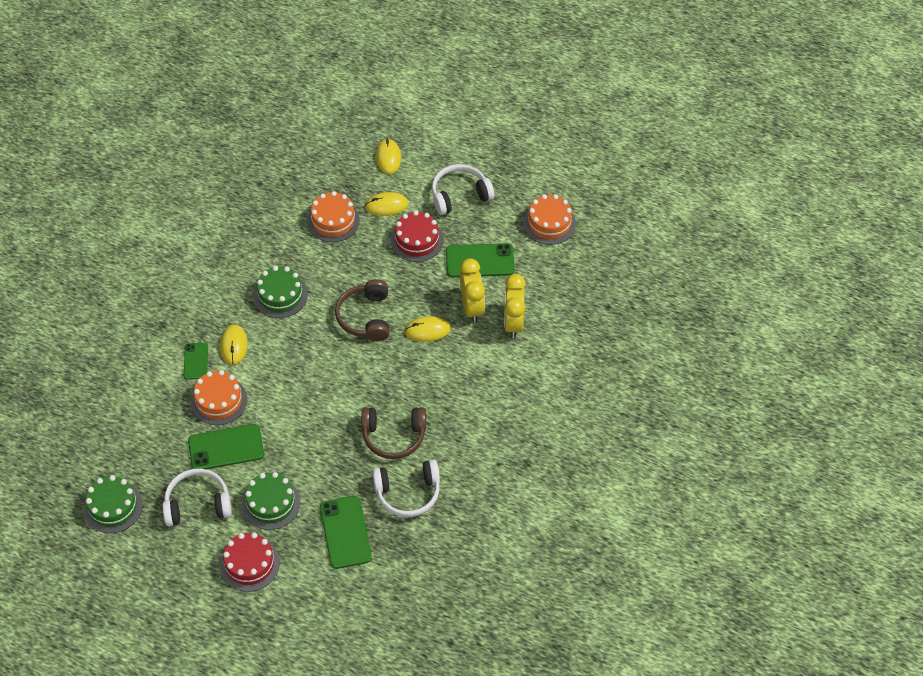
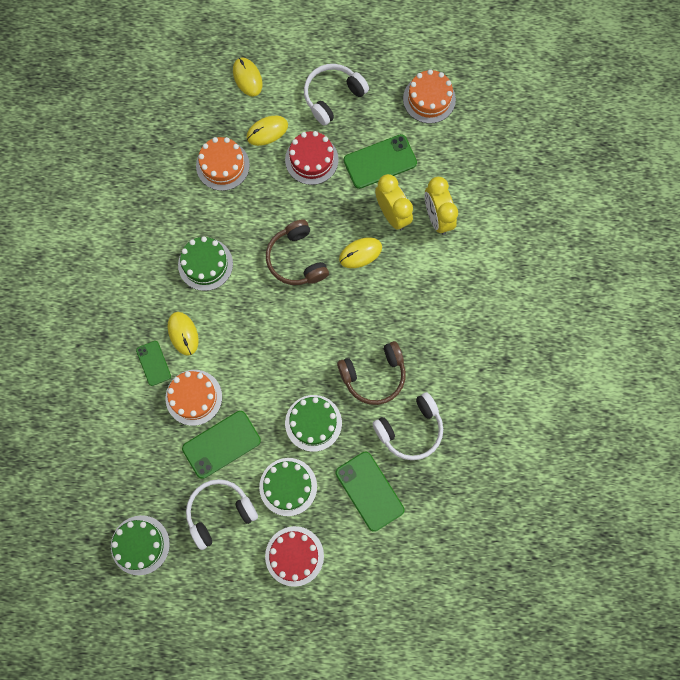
camera: 20 degrees left, 20 degrees up
none -> green cake [285,395,342,452]

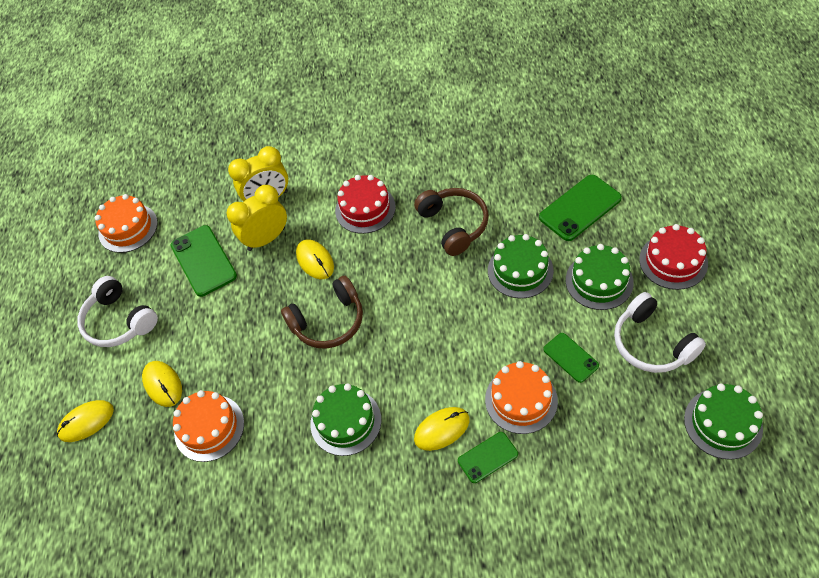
camera: 90 degrees left, 20 degrees down
green phone [182,411,261,479] -> green phone [543,333,599,383], size x0.59
red cake [285,131,339,185] -> red cake moved to [335,175,396,234]
white headphones [373,392,443,460] -> none

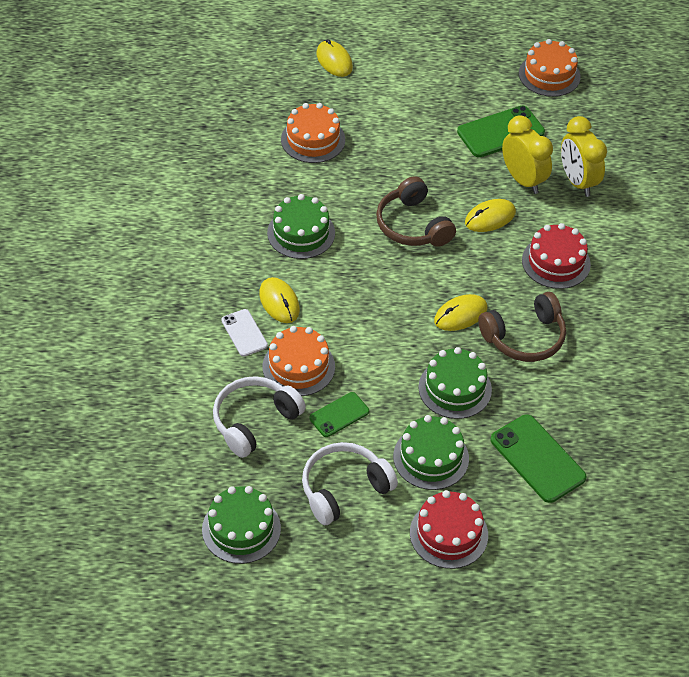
camera: 85 degrees right, 5 degrees down
white headphones [77,276,158,347] -> white headphones moved to [213,376,306,458]
yellow mouse [142,361,182,407] -> yellow mouse moved to [434,294,487,331]
green phone [458,432,518,483] -> white phone [221,309,268,356]

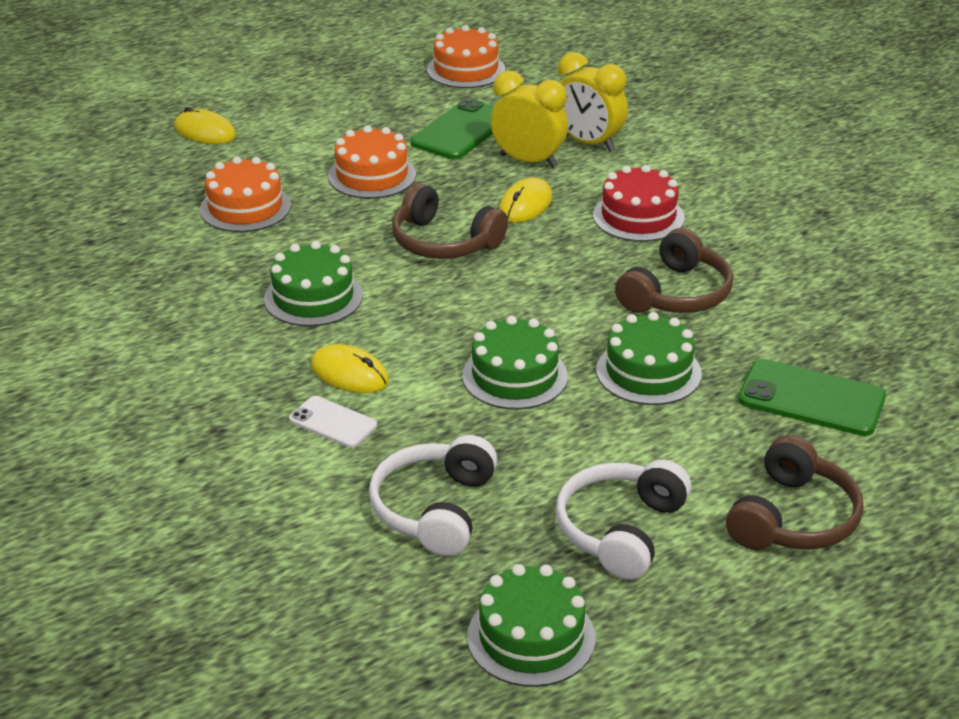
camera: 30 degrees left, 15 degrees down
orange cake [262,326,335,396] -> orange cake moved to [328,126,416,199]
green phone [309,392,369,437] -> none
green cake [393,415,469,490] -> green cake moved to [462,316,568,409]
red cake [410,490,488,569] -> brown headphones [726,435,864,550]
yellow mouse [434,294,487,331] -> none

